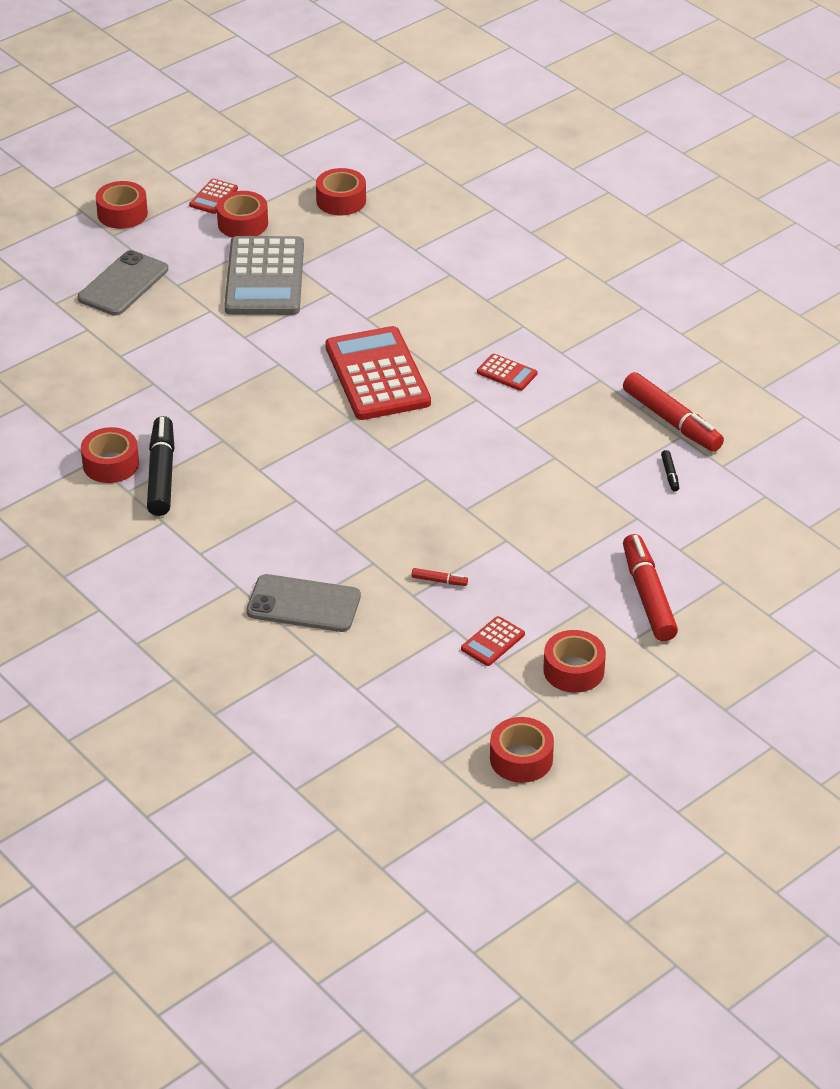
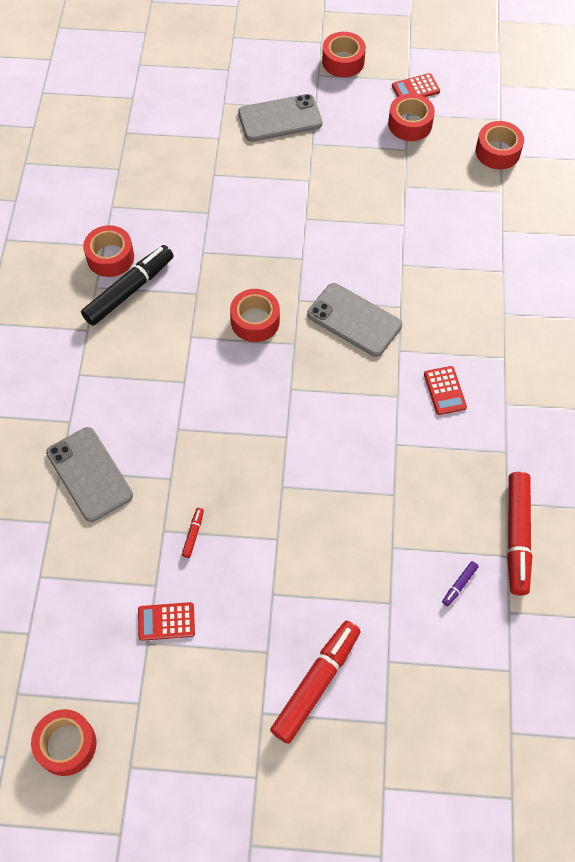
camera: 45 degrees right, 20 degrees up
grey calculator [224,236,304,315] -> none
red calculator [325,326,431,420] -> grey phone [307,283,402,357]
red marker [411,568,468,586] -> red marker turned 135 degrees counterclockwise [182,508,204,558]
red tape [543,630,606,693] -> red tape moved to [230,289,280,342]
black marker [661,450,679,491] -> purple marker [442,561,479,606]

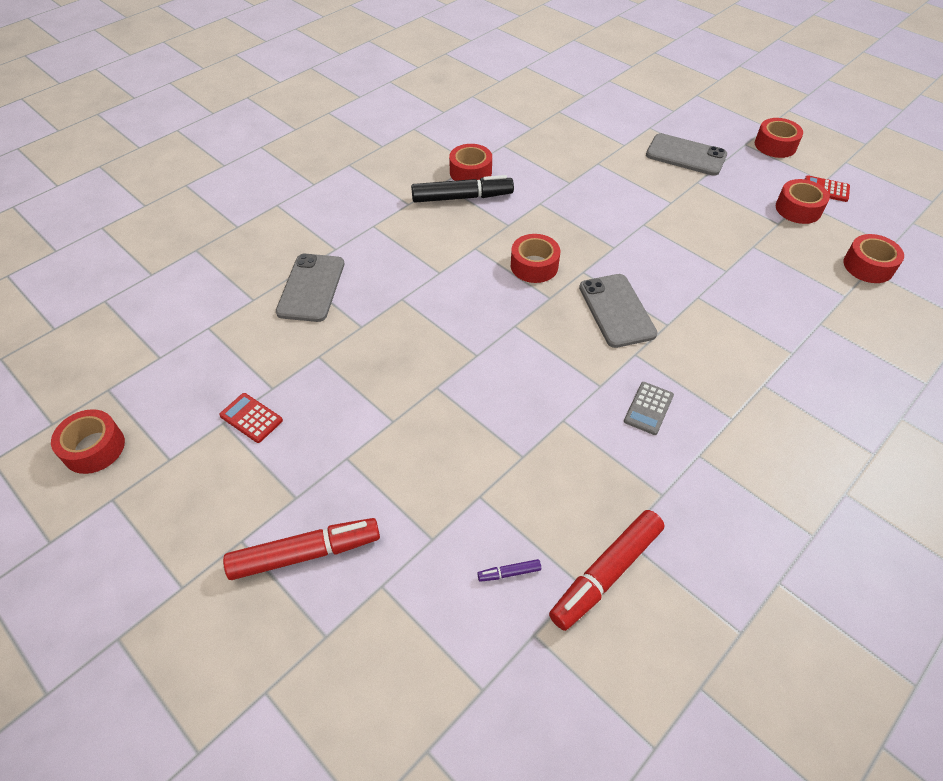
camera: 40 degrees right, 10 degrees down
red marker [182,508,204,558] -> none
red calculator [424,366,467,415] -> grey calculator [624,382,674,435]

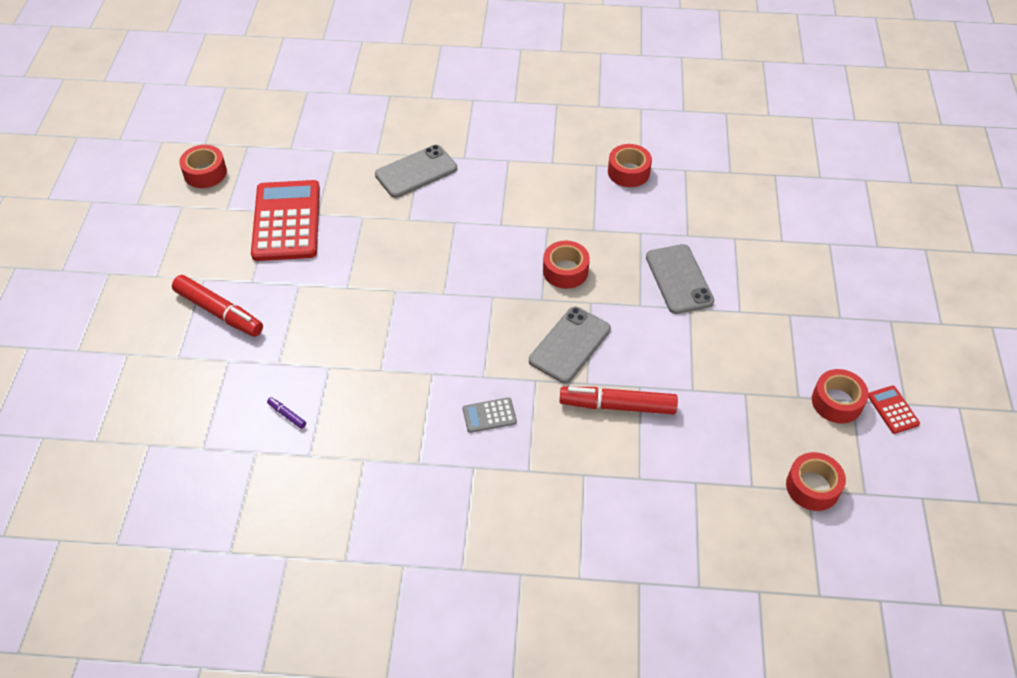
camera: 50 degrees right, 0 degrees up
red calculator [219,393,283,443] -> red calculator [251,180,320,261], size x2.33
black marker [411,175,514,203] -> none
red marker [549,510,664,631] -> red marker moved to [559,387,678,414]
grey phone [646,133,727,176] -> grey phone moved to [646,244,714,314]
red tape [755,118,803,158] -> none

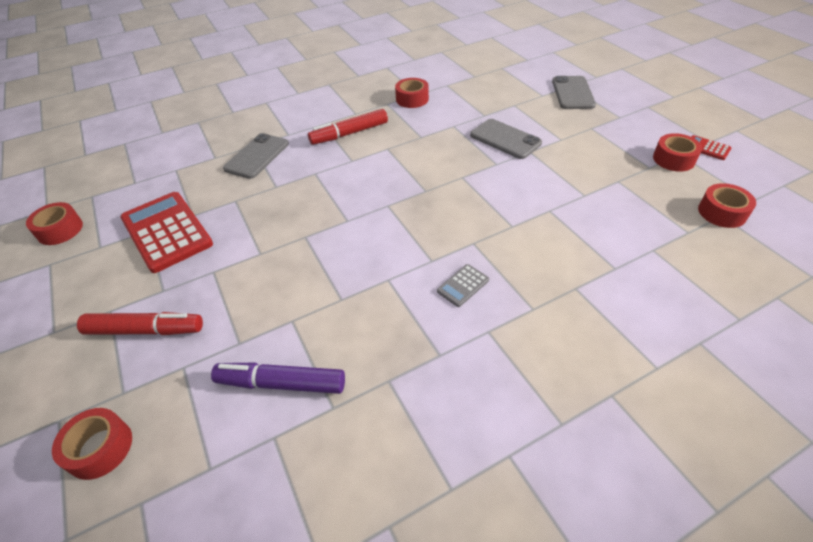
camera: 30 degrees left, 5 degrees down
purple marker [267,397,306,429] -> purple marker [211,363,345,394], size x2.40
grey phone [529,307,611,383] -> grey phone moved to [552,76,596,109]
red tape [543,241,590,289] -> red tape moved to [52,408,132,480]
red marker [559,387,678,414] -> red marker moved to [308,109,388,145]

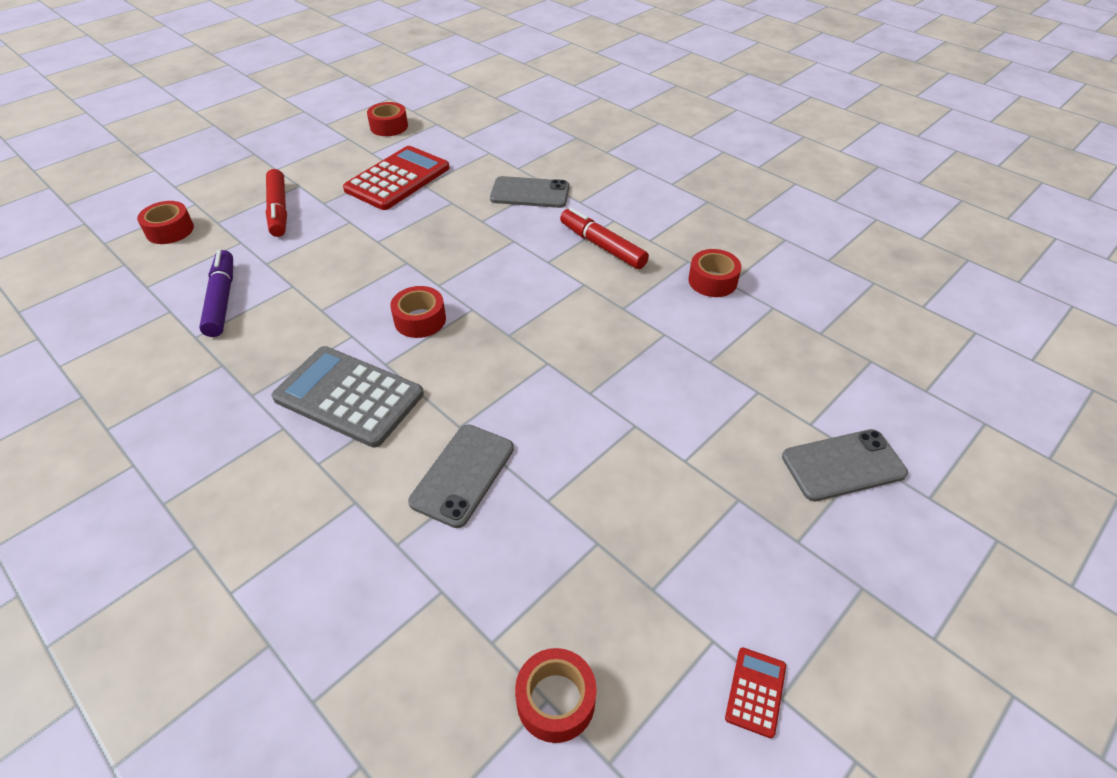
camera: 70 degrees right, 0 degrees up
grey calculator [437,264,489,307] -> grey calculator [271,346,424,448], size x2.33
grey phone [470,119,542,159] -> grey phone moved to [408,424,514,528]
red tape [653,133,702,172] -> red tape moved to [390,286,446,338]

